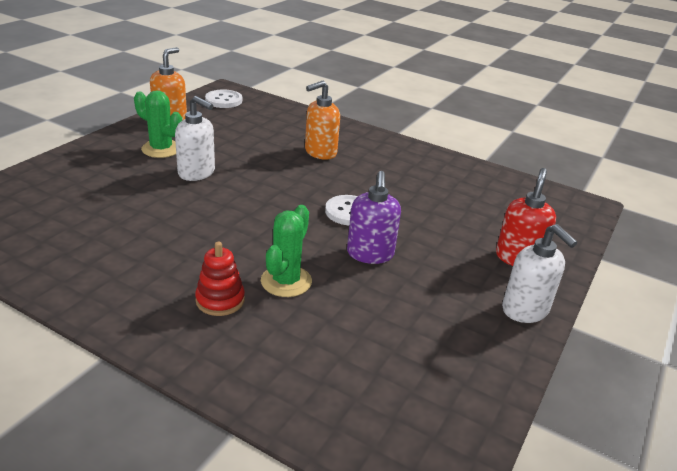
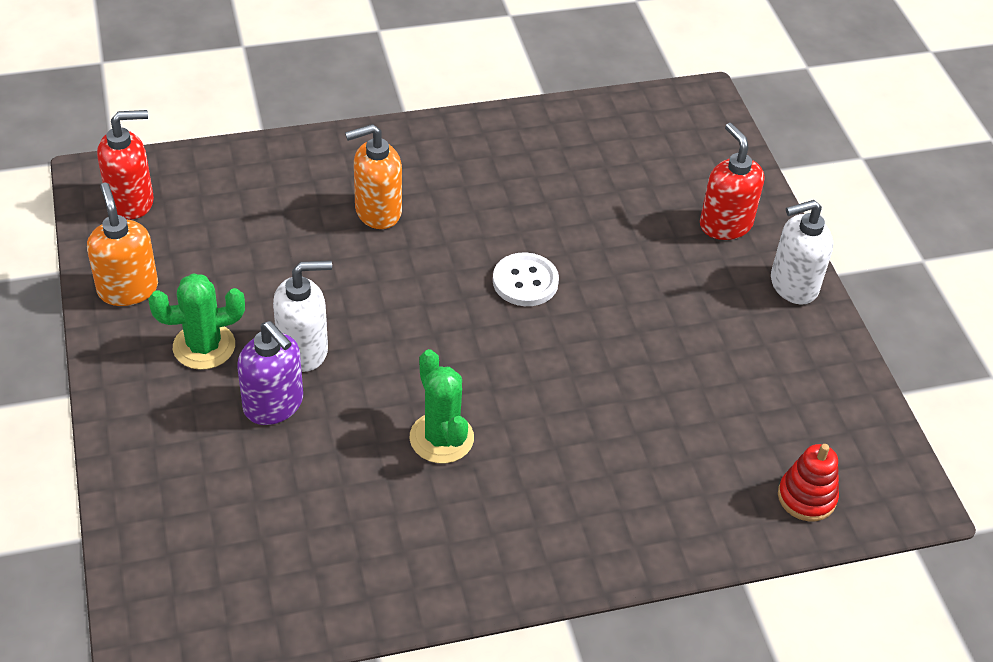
camera: 45 degrees left, 15 degrees up
red stacking toy [195,242,245,316] -> red stacking toy moved to [778,444,839,521]
white button [205,90,242,108] -> red soap dispenser [97,110,154,219]
green cactus [261,205,312,297] -> green cactus moved to [410,349,474,463]
orange soap dispenser [305,81,340,160] -> orange soap dispenser turned 60 degrees clockwise [345,124,402,229]
purple soap dispenser [347,171,401,264] -> purple soap dispenser moved to [237,321,303,425]
white soap dispenser [502,224,577,323] -> white soap dispenser turned 150 degrees clockwise [771,200,833,305]

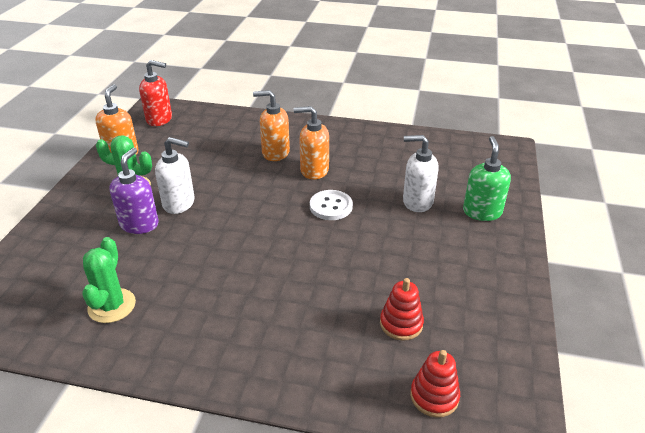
camera: 30 degrees right, 10 degrees down
purple soap dispenser [237,321,303,425] -> purple soap dispenser turned 150 degrees counterclockwise [109,148,159,234]
green cactus [410,349,474,463] -> green cactus moved to [82,237,136,323]
red soap dispenser [700,123,764,240] -> green soap dispenser [463,136,511,221]
white soap dispenser [771,200,833,305] -> white soap dispenser moved to [403,135,439,212]
none -> orange soap dispenser [294,106,329,180]
none -> red stacking toy [380,278,424,341]

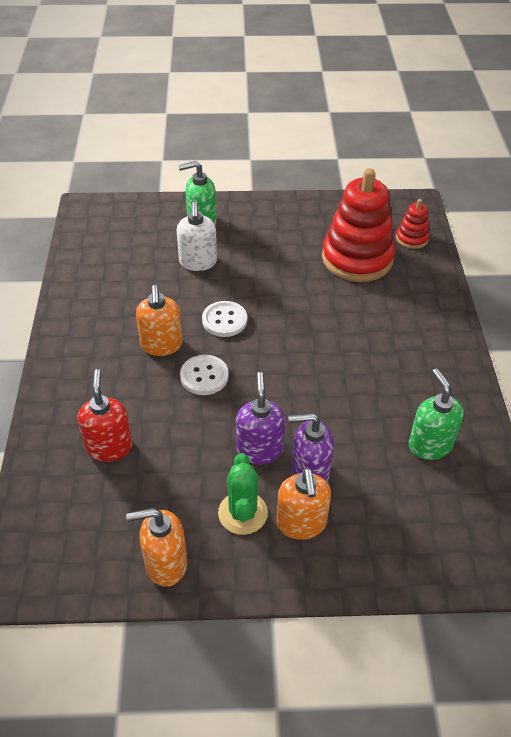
camera: 105 degrees left, 10 degrees up
green cactus [82,237,136,323] -> green soap dispenser [409,369,464,460]
red soap dispenser [139,60,172,126] -> red soap dispenser moved to [77,369,133,461]
white soap dispenser [155,137,195,214] -> purple soap dispenser [236,372,285,464]
orange soap dispenser [253,90,290,161] -> orange soap dispenser moved to [277,468,331,540]
red stacking toy [380,278,424,341] -> red stacking toy [322,168,395,282], size x2.14
none -> white button [180,355,229,395]

